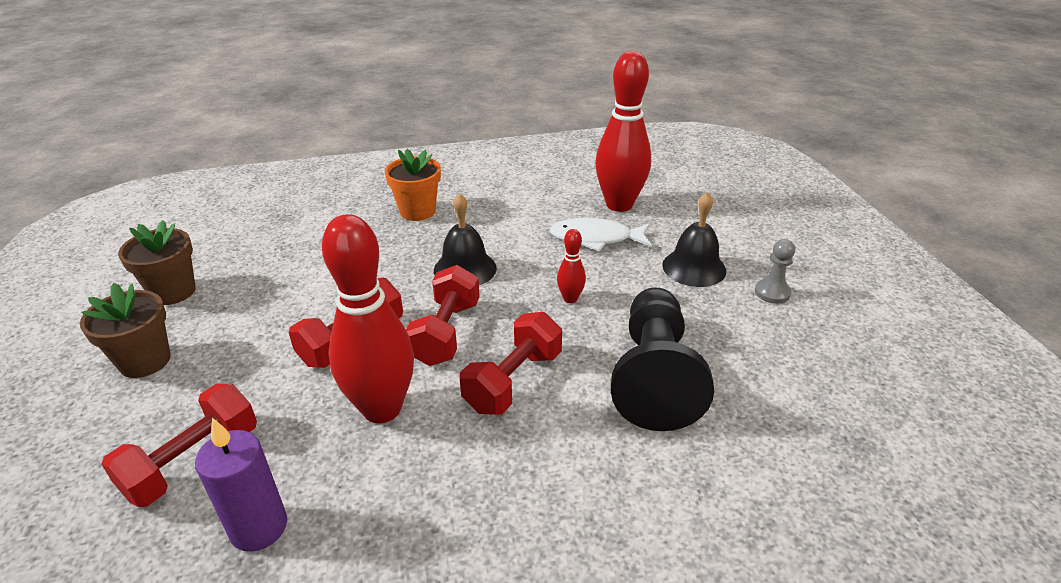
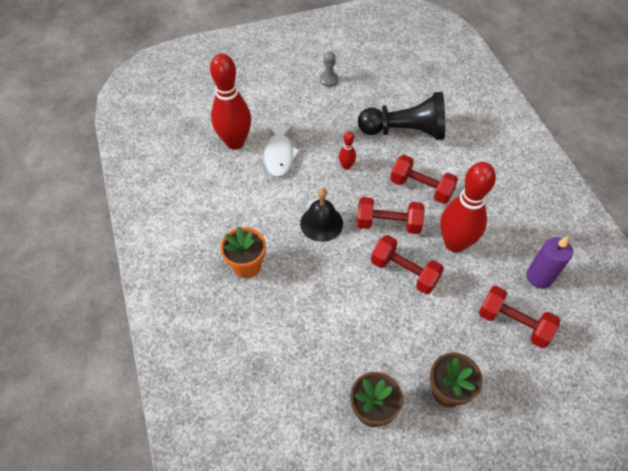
camera: 95 degrees left, 20 degrees up
black bell [662,192,726,287] -> none

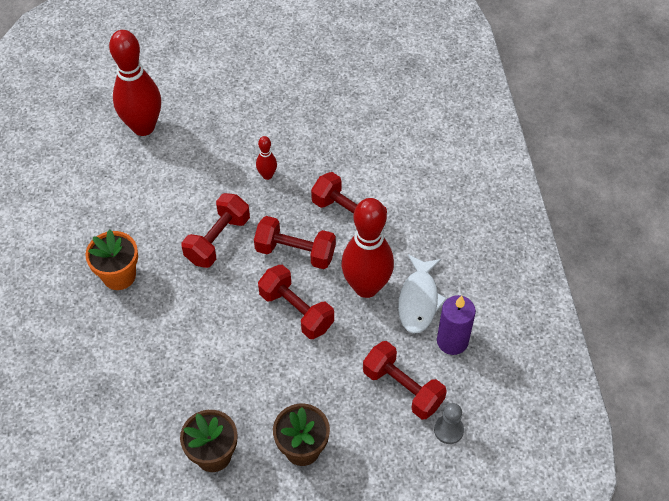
camera: 10 degrees right, 0 degrees up
white fish [264,125,300,177] -> white fish moved to [398,254,447,334]
black bell [300,188,343,242] -> red dumbbell [181,193,250,268]
grey pawn [320,52,339,87] -> grey pawn moved to [434,403,464,444]
black pawn [358,92,445,140] -> none

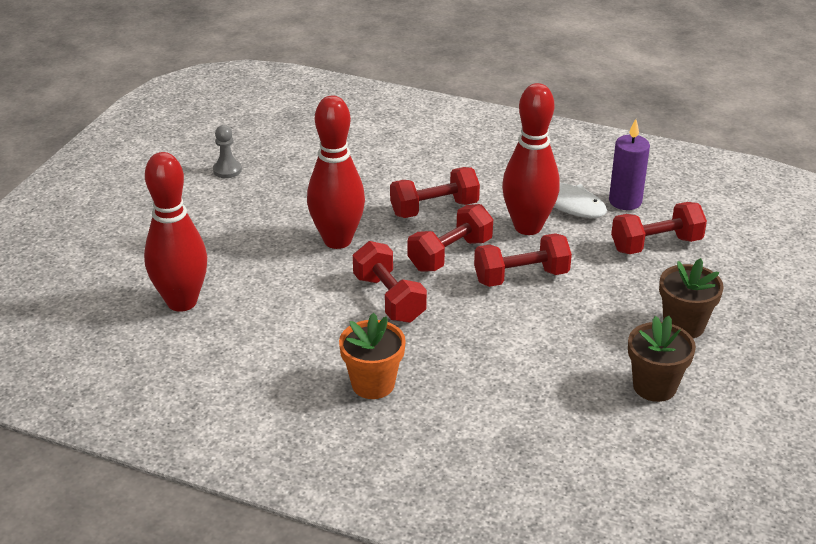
camera: 60 degrees left, 20 degrees down
red bowling pin [256,136,277,180] -> red bowling pin [307,96,365,249], size x2.27
grey pawn [434,403,464,444] -> grey pawn moved to [213,125,242,178]

